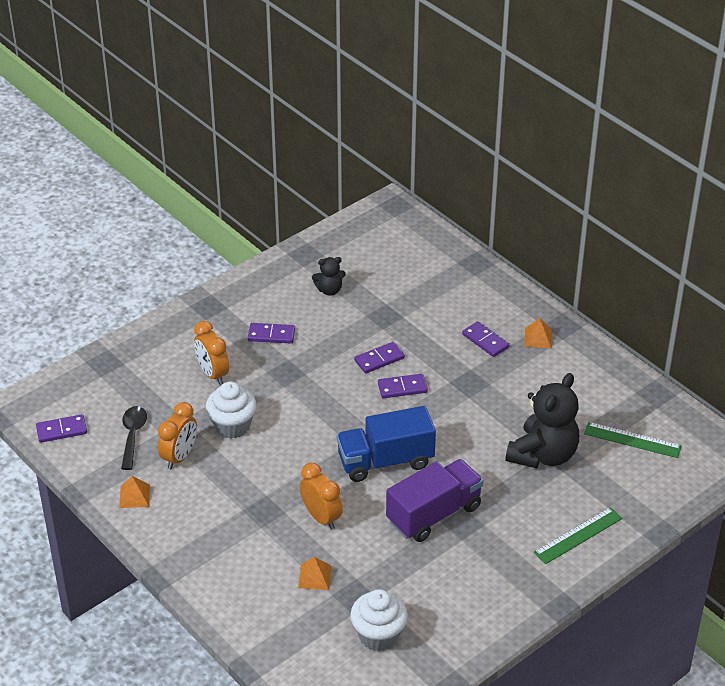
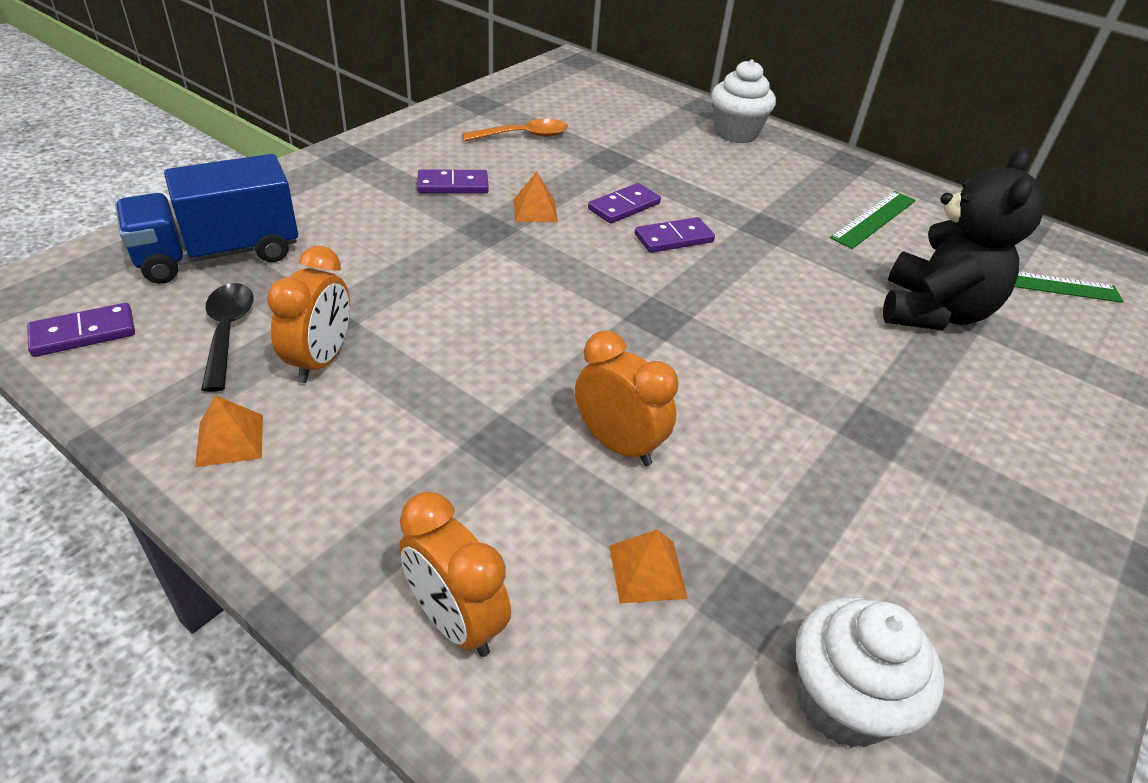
camera: 15 degrees left, 0 degrees up
orange clock [194,321,229,385] -> orange clock moved to [399,492,511,657]
white cupcake [206,382,257,438] -> white cupcake moved to [711,59,776,143]
black teddy bear [312,257,346,296] -> orange spoon [462,119,568,141]
blue truck [337,406,436,482] -> blue truck moved to [115,154,298,284]
purple truck [386,459,484,542] -> none
purple domino [462,321,509,357] -> none
orange pyramid [524,318,552,348] -> orange pyramid moved to [513,172,558,222]
green ruler [534,507,622,564] -> green ruler moved to [830,191,916,249]

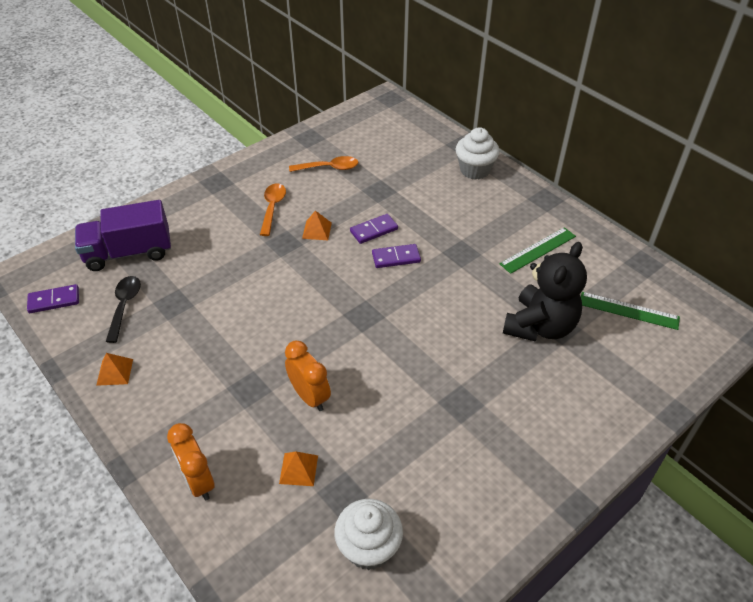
camera: 15 degrees right, 5 degrees up
blue truck [115,154,298,284] -> purple truck [75,200,171,271]
orange clock [267,246,350,383] -> none
purple domino [417,169,489,194] -> orange spoon [260,183,286,236]

